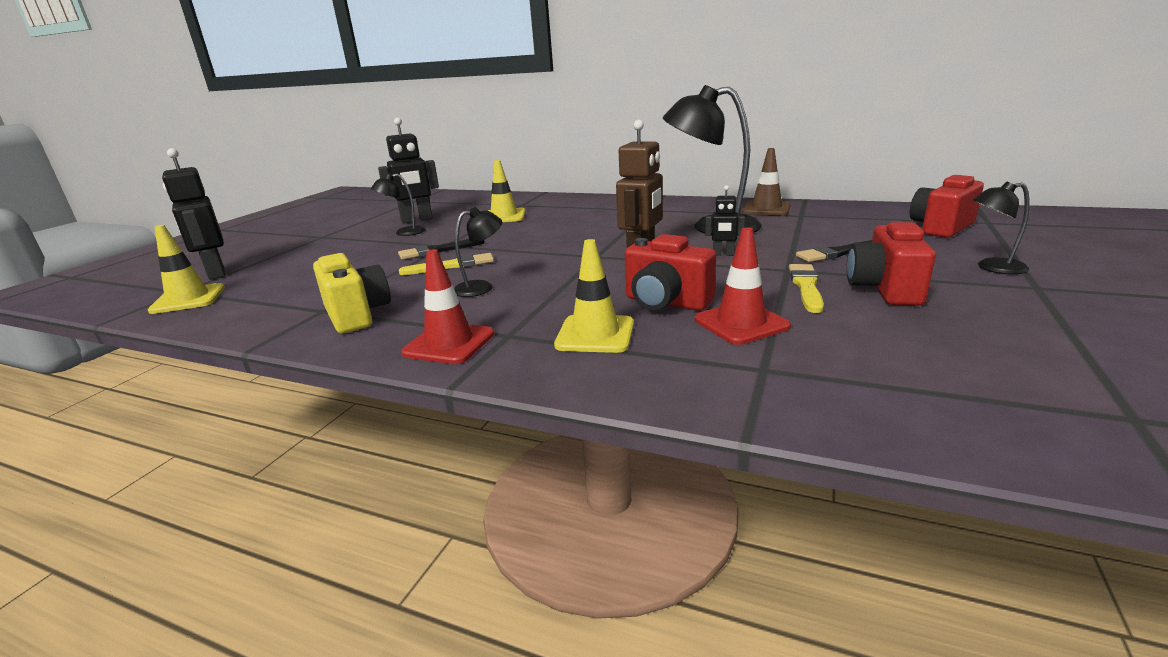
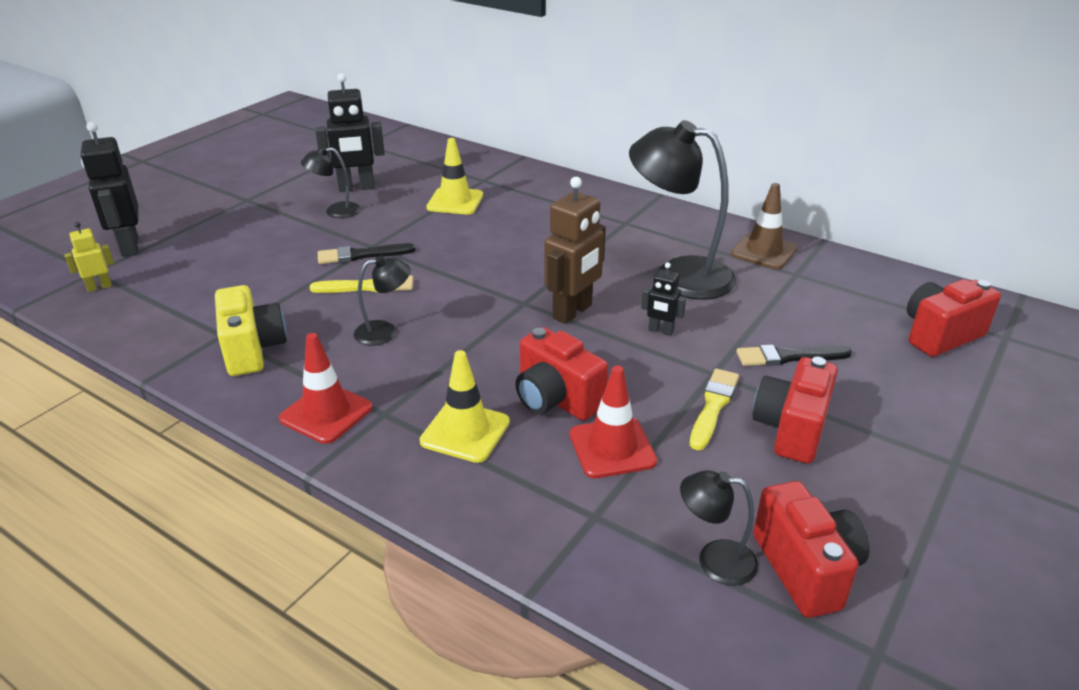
camera: 10 degrees right, 10 degrees up
yellow traffic cone [148,225,225,314] -> yellow robot [64,222,114,292]
black lamp [973,181,1030,274] -> black lamp moved to [680,470,758,586]
none -> red camera [753,481,869,618]

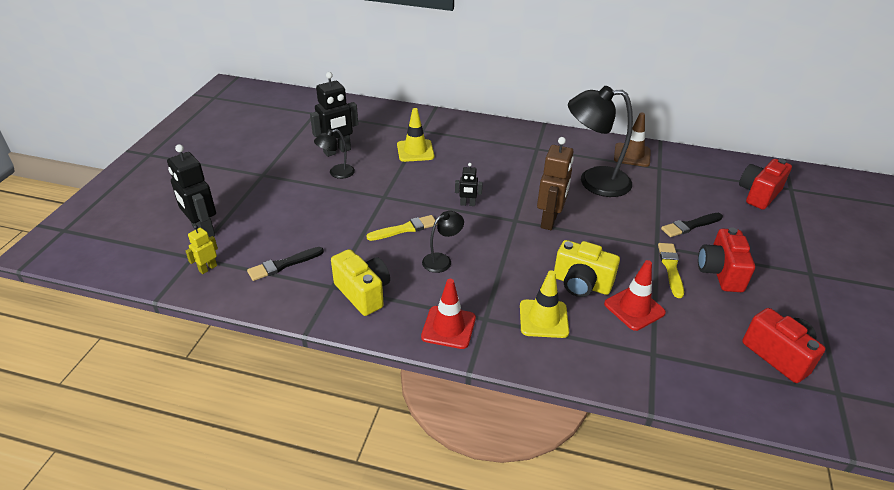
camera: 20 degrees left, 5 degrees up
black brush [318,243,416,264] -> black brush moved to [247,247,324,281]
red camera [515,327,608,421] -> yellow camera [554,240,620,297]
black robot [641,262,686,336] -> black robot moved to [455,163,483,206]
black lamp [680,470,758,586] -> none

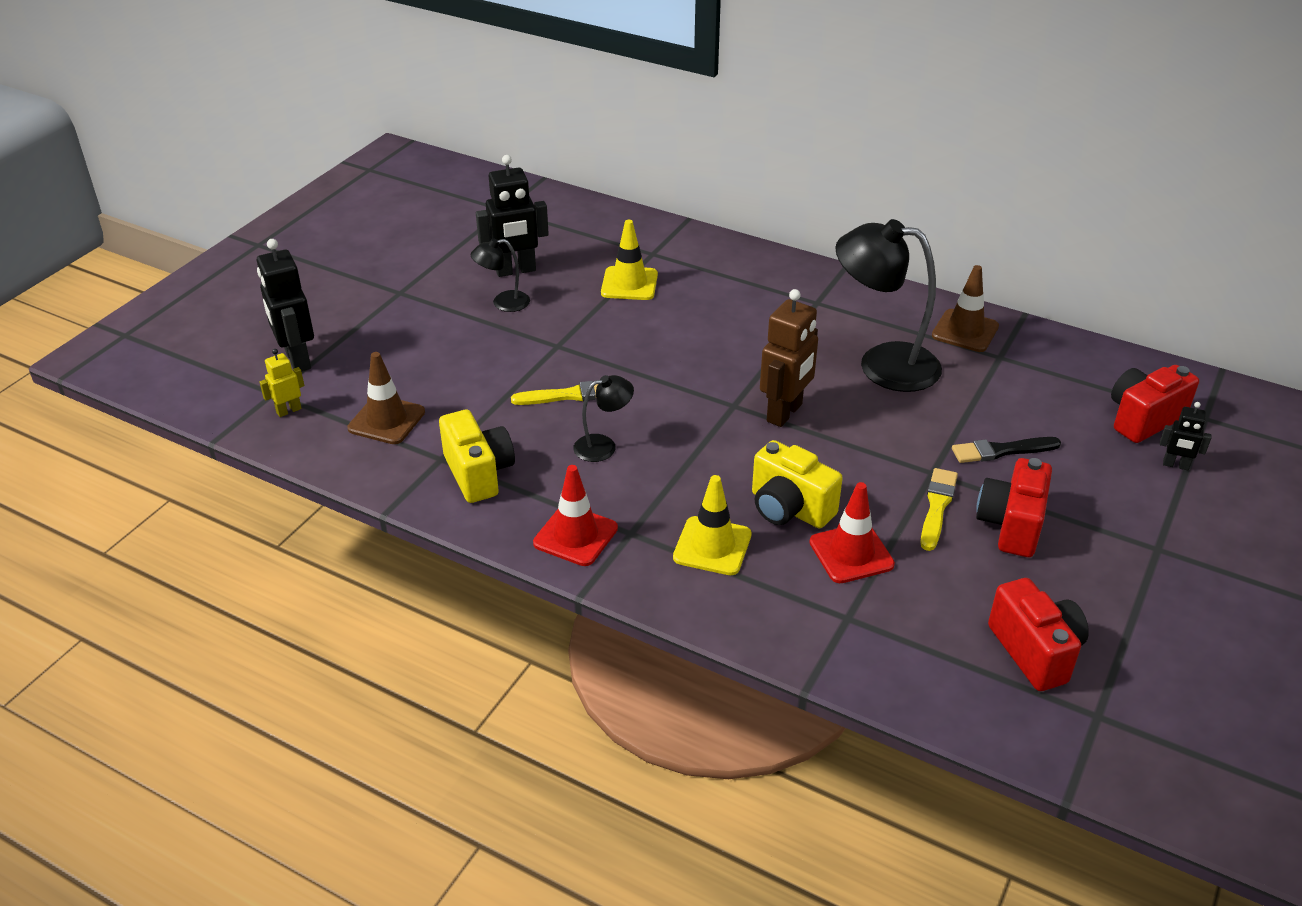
camera: 15 degrees right, 0 degrees up
black brush [247,247,324,281] -> brown traffic cone [347,352,425,444]
black robot [455,163,483,206] -> black robot moved to [1160,402,1212,470]

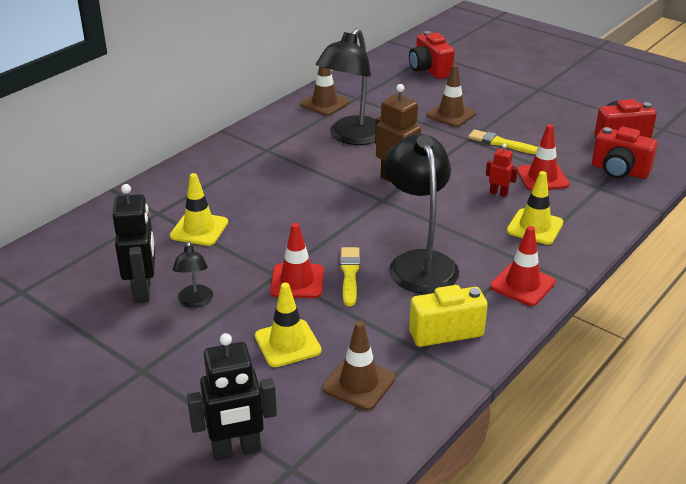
camera: 80 degrees left, 5 degrees down
yellow robot [259,349,304,417] -> none
black lamp [573,375,634,462] -> black lamp [384,134,459,293], size x2.04
yellow camera [752,440,843,528] -> red robot [486,144,518,197]
black brush [952,437,1061,463] -> brown traffic cone [426,65,476,127]
red camera [976,458,1052,557] -> red camera moved to [592,127,658,179]
black robot [1160,402,1212,470] -> none
none -> yellow traffic cone [255,283,322,367]
none -> red traffic cone [270,223,324,298]

